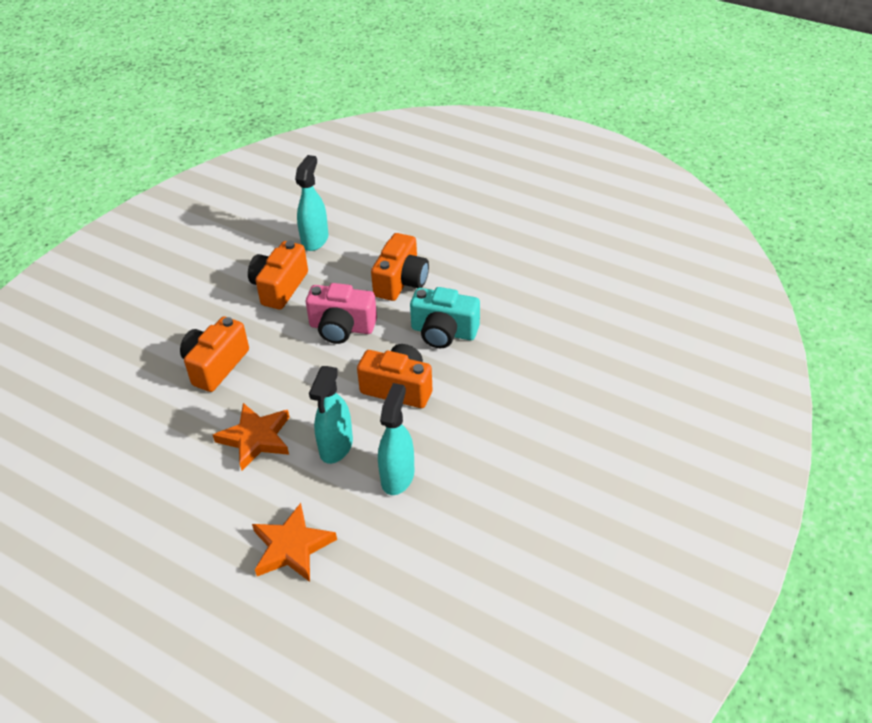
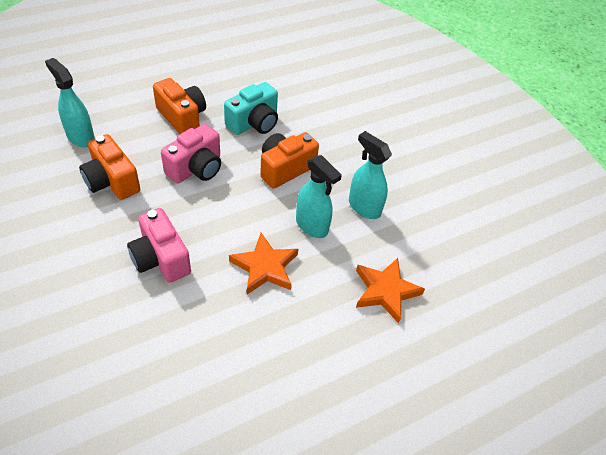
camera: 65 degrees left, 5 degrees up
orange camera [180,316,249,392] -> pink camera [127,208,191,283]

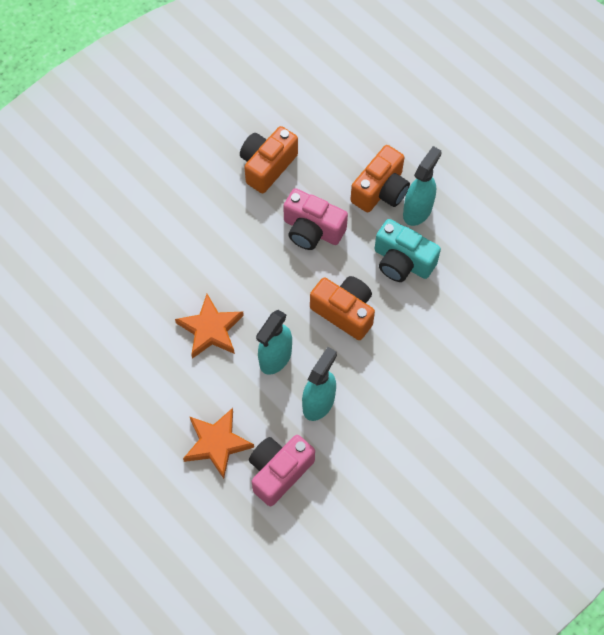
camera: 80 degrees right, 15 degrees up
turquoise spray bottle [45,58,95,147] -> turquoise spray bottle moved to [403,146,442,226]
pink camera [127,208,191,283] -> pink camera moved to [249,435,315,506]

